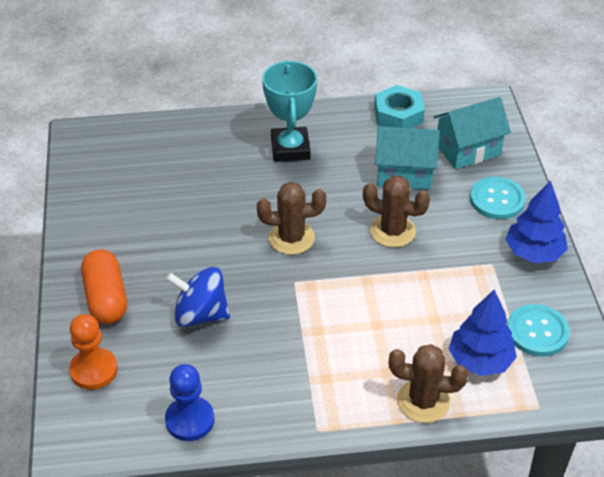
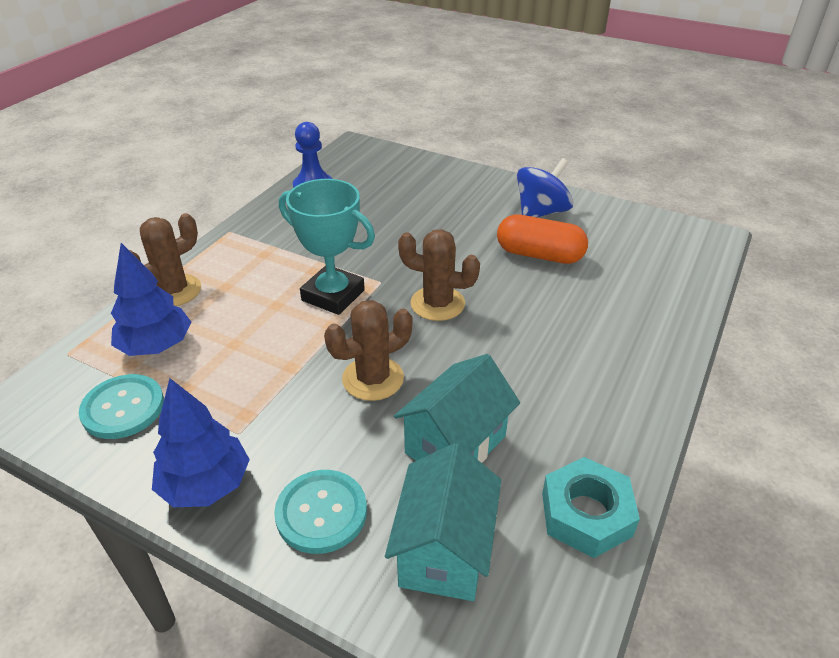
camera: 125 degrees right, 5 degrees down
orange pawn [69,314,118,390] -> none
orange capsule [81,249,127,324] -> orange capsule moved to [497,214,588,264]
blue spinning top [166,267,230,327] -> blue spinning top moved to [517,158,573,217]
brown cactus [257,182,326,255] -> brown cactus turned 75 degrees clockwise [398,229,480,321]
turquoise trophy [262,60,317,162] -> turquoise trophy moved to [279,179,375,315]

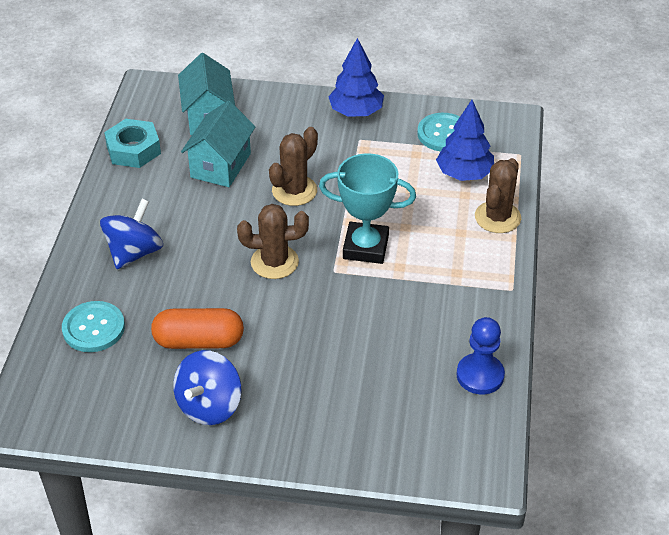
camera: 160 degrees right, 5 degrees up
turquoise button [274,470,367,554] -> turquoise button moved to [62,301,125,352]
none -> blue spinning top [100,199,163,269]

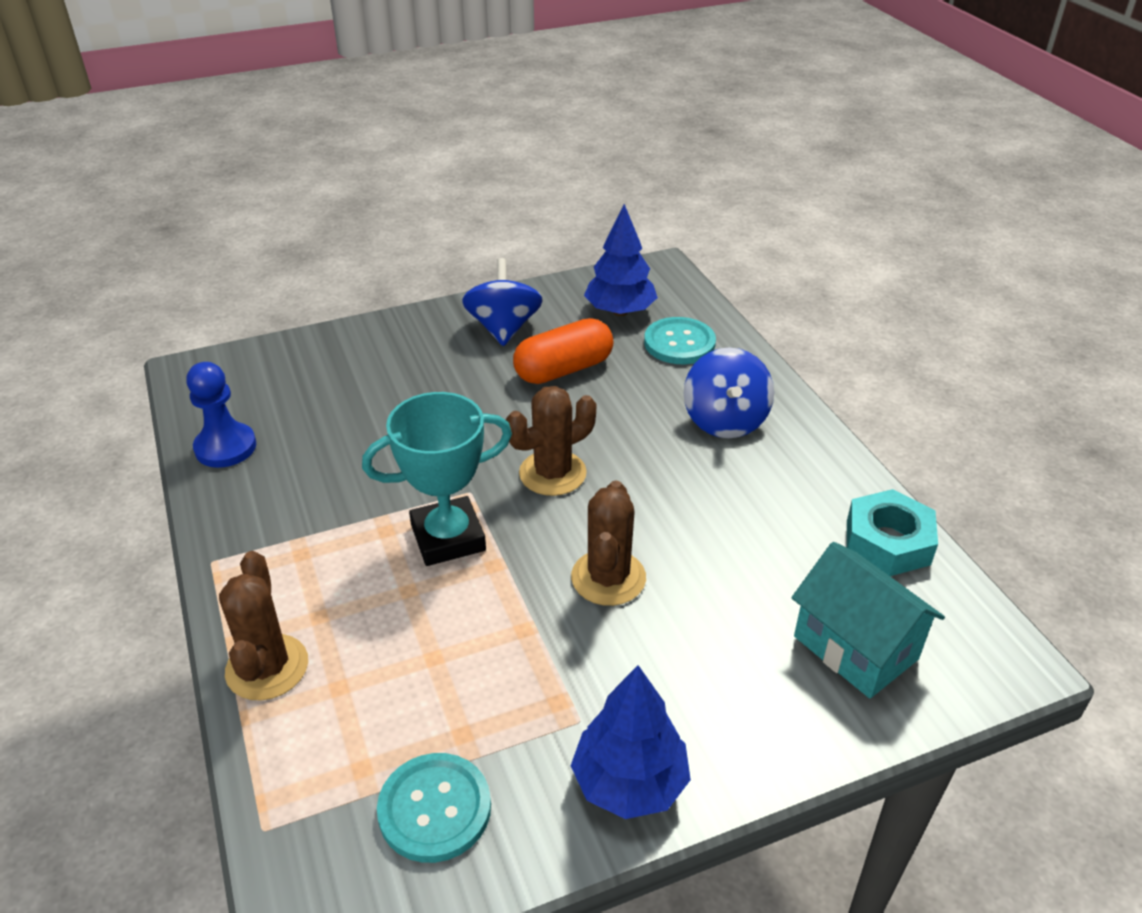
camera: 150 degrees right, 5 degrees down
turquoise house [181,100,255,187] -> none
blue tree [436,100,494,181] -> blue tree moved to [584,204,658,316]

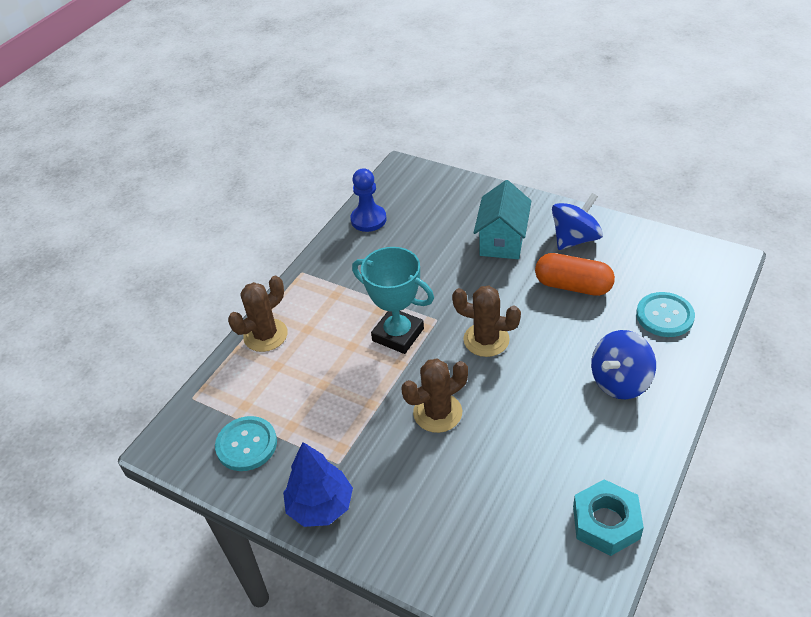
camera: 55 degrees right, 5 degrees up
blue tree [584,204,658,316] -> none
turquoise house [791,542,945,699] -> turquoise house moved to [474,180,531,259]

